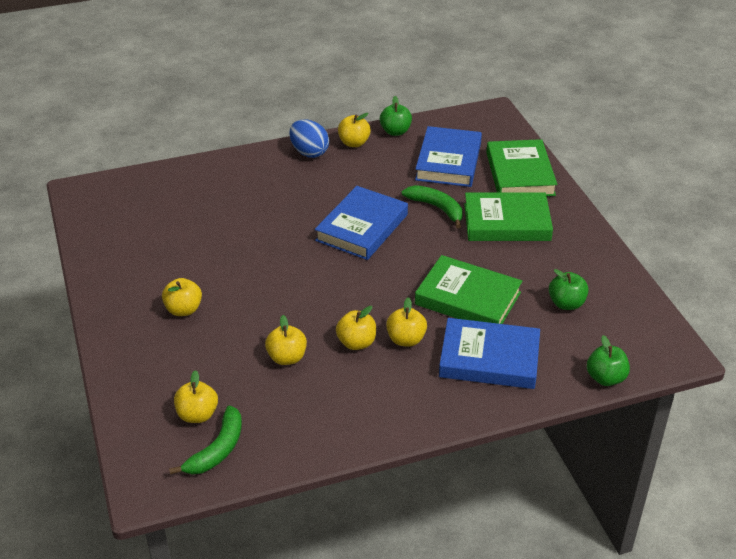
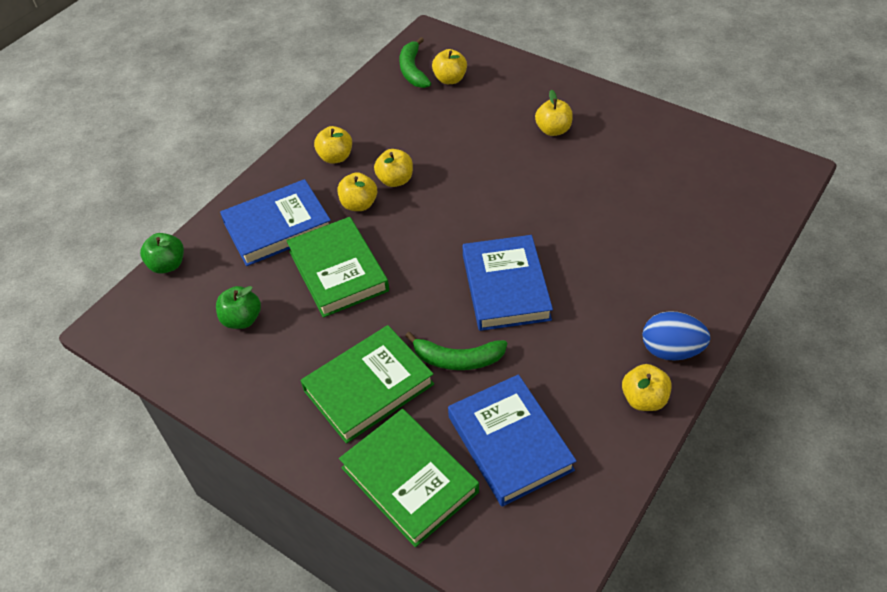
camera: 145 degrees right, 10 degrees up
yellow apple [265,315,307,365] -> yellow apple moved to [314,126,352,164]
green apple [380,96,412,136] -> none
green book [415,255,522,324] -> green book turned 75 degrees clockwise [286,217,389,318]

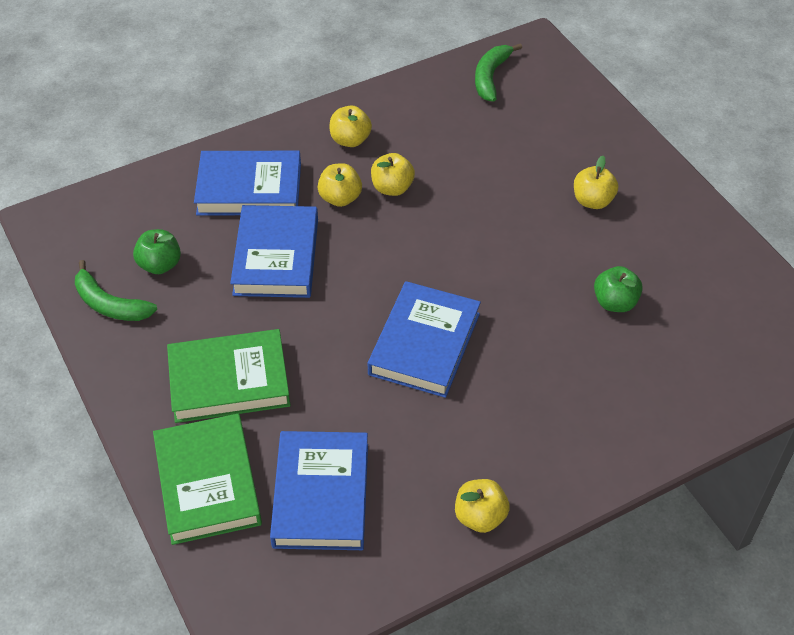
camera: 25 degrees right, 0 degrees up
green apple [140,233,184,274] -> green apple moved to [594,266,643,312]
green book [286,217,389,318] -> blue book [230,205,318,298]
green banana [405,332,507,370] -> green banana moved to [75,260,157,321]
yellow apple [432,49,467,84] -> none
blue egg [642,311,711,361] -> none

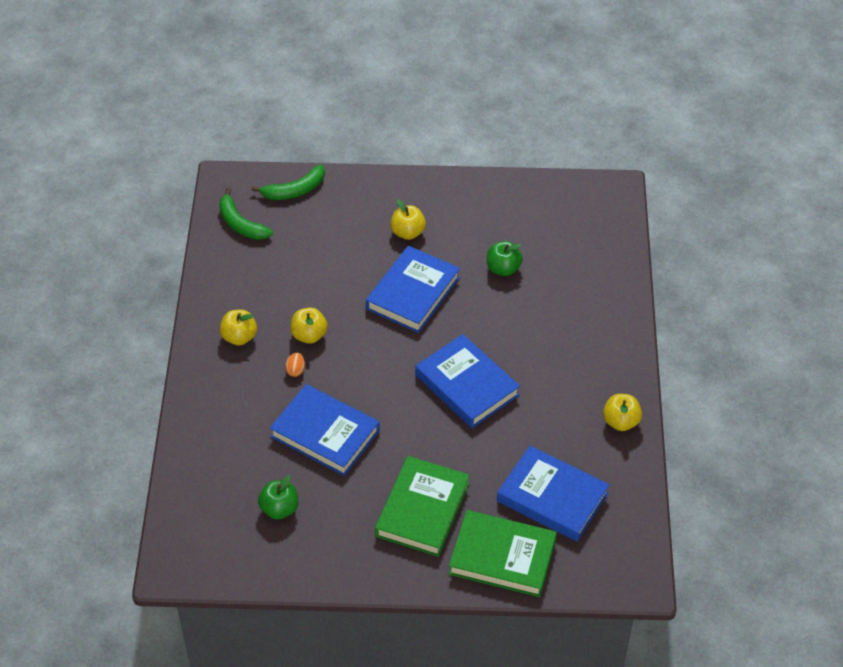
camera: 60 degrees left, 0 degrees up
green banana [75,260,157,321] -> green banana moved to [251,164,325,200]
blue book [194,151,301,215] -> blue book moved to [366,246,460,333]
yellow apple [318,163,362,207] -> orange egg [285,352,305,377]

